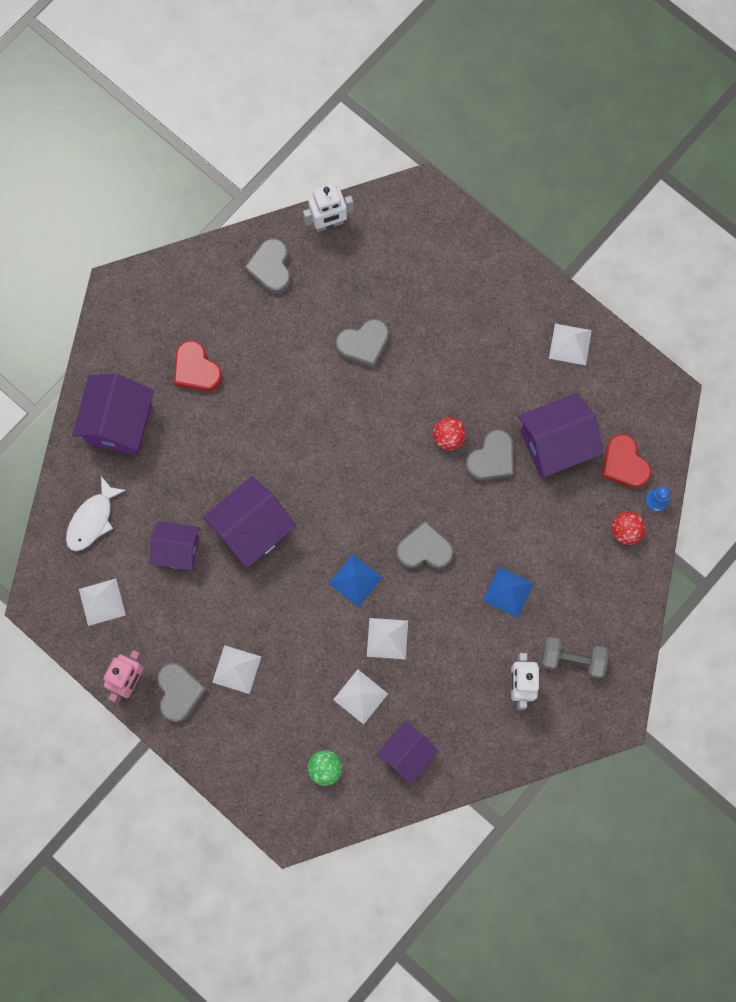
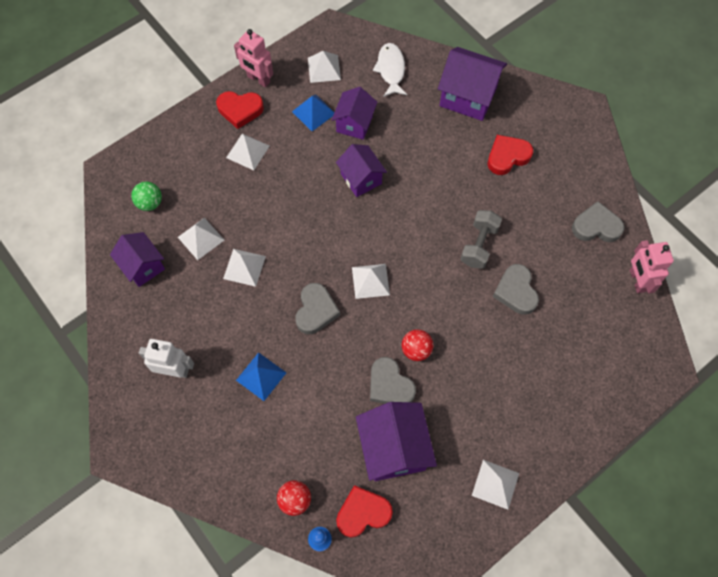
camera: 100 degrees right, 10 degrees down
white fish [66,476,126,551] -> white fish turned 45 degrees clockwise [373,43,407,97]
grey heart [157,663,207,722] -> red heart [216,91,264,129]
purple house [203,476,296,568] -> purple house [336,144,387,197], size x0.65
white robot [303,184,354,232] -> pink robot [630,240,674,294]
blue pyramid [328,554,383,607] -> blue pyramid moved to [292,94,334,131]
grey dumbbell [541,637,608,679] -> grey dumbbell moved to [461,210,502,269]
none -> white pyramid [352,264,390,299]

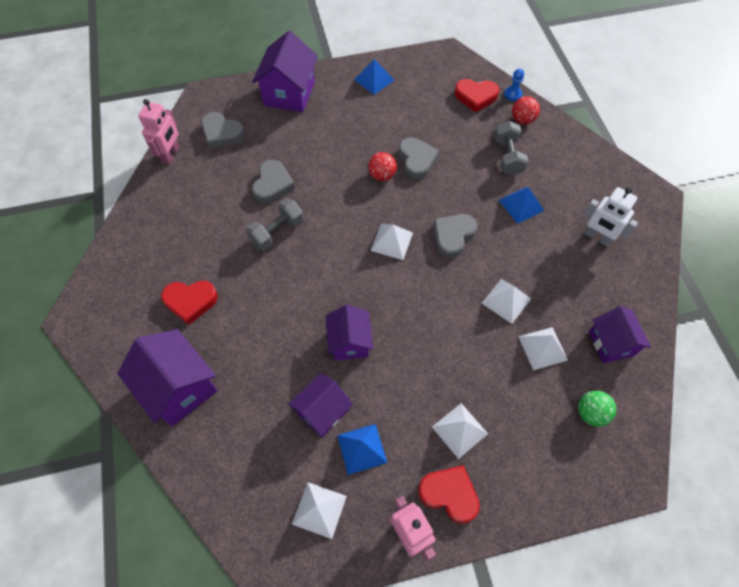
camera: 155 degrees left, 5 degrees down
purple house [356,402,437,481] -> purple house moved to [252,31,318,112]
white fish [373,43,407,97] -> none
white pyramid [472,460,519,510] -> blue pyramid [354,59,394,95]
grey heart [572,201,625,242] -> grey heart moved to [201,112,245,148]
none -> grey dumbbell [494,121,528,176]

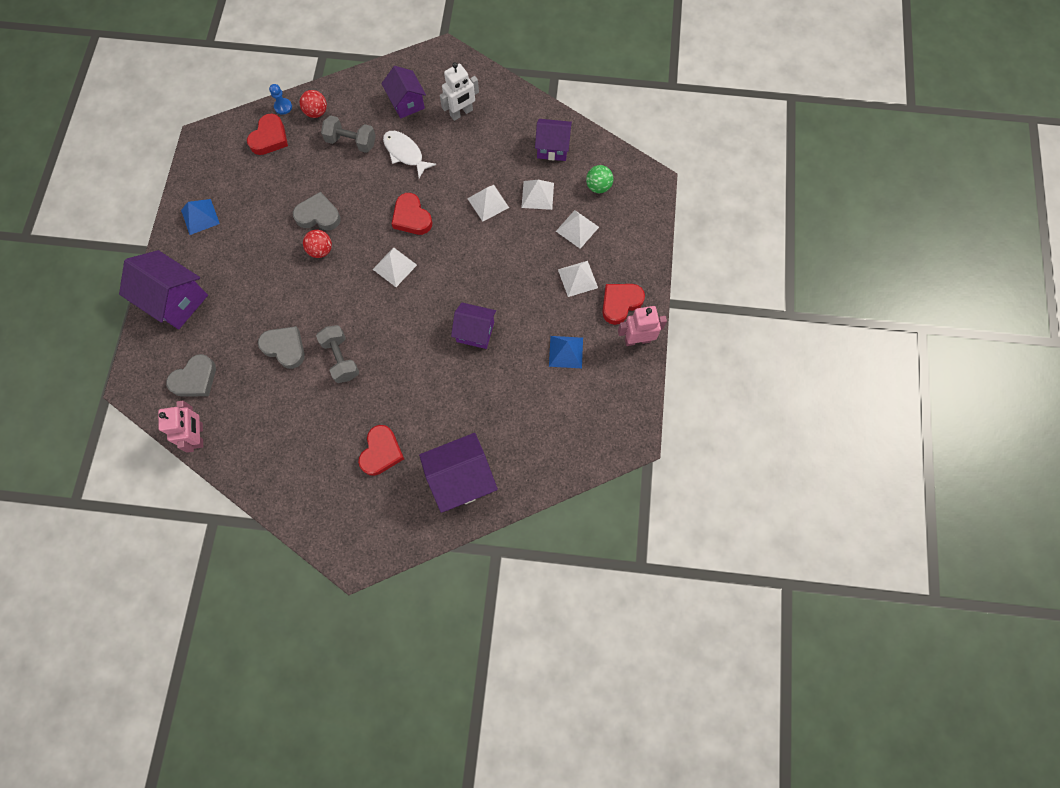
camera: 70 degrees left, 10 degrees up
pink robot [138,99,179,165] -> pink robot turned 45 degrees clockwise [158,401,203,453]
purple house [289,373,353,437] -> purple house moved to [381,66,426,119]
white pyramid [292,482,347,539] -> white pyramid moved to [556,210,599,249]
grey heart [433,214,477,258] -> red heart [392,193,432,235]
blue pyramid [499,187,545,224] -> white fish [383,131,436,178]

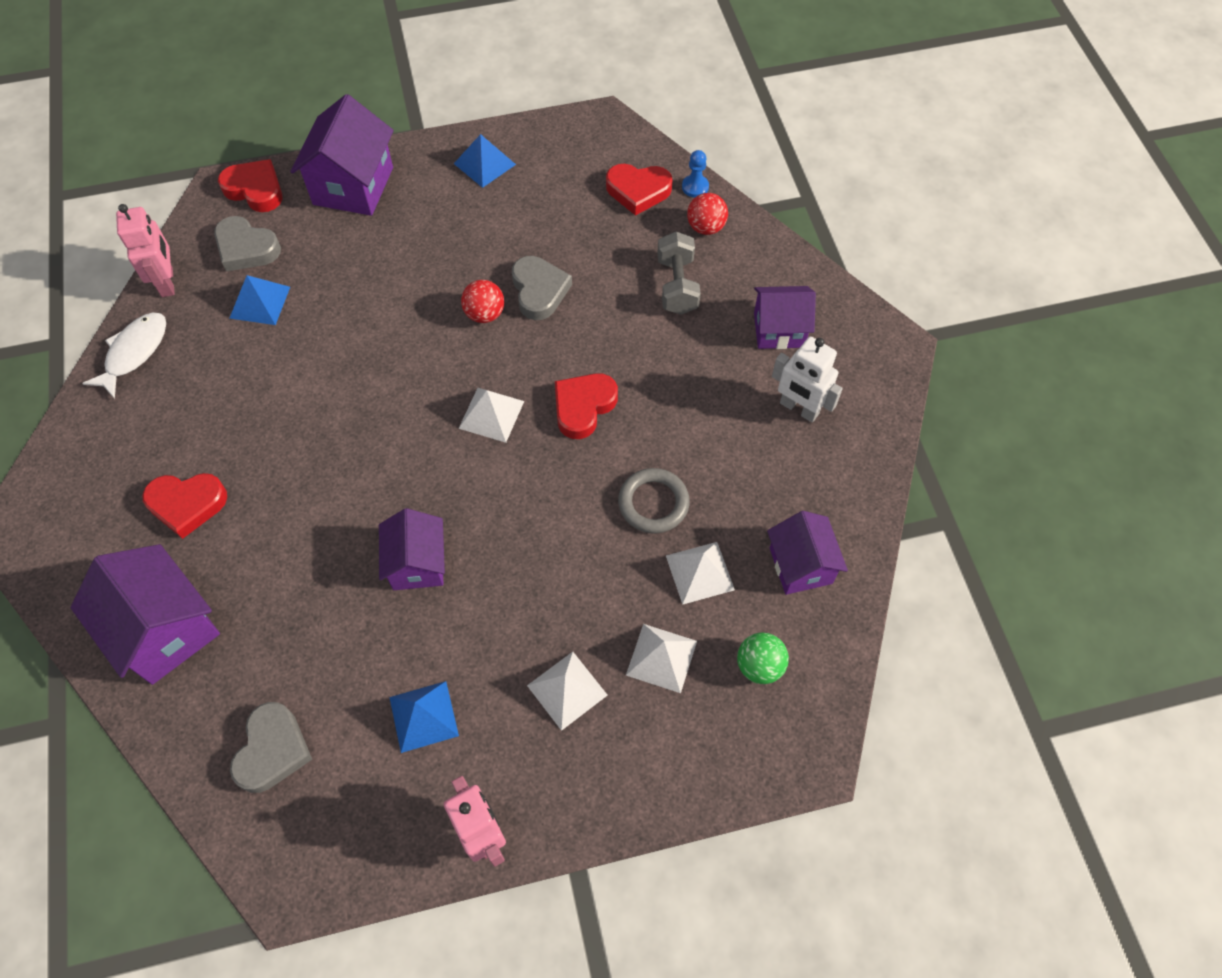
camera: 70 degrees right, 10 degrees down
pink robot [158,401,203,453] -> pink robot turned 75 degrees counterclockwise [116,204,175,297]
grey heart [258,326,305,369] -> grey heart moved to [230,702,312,793]
grey dumbbell [316,325,359,383] -> none
purple house [381,66,426,119] -> purple house turned 45 degrees clockwise [754,286,816,349]
white fish [383,131,436,178] -> white fish moved to [82,313,166,399]
white pyramid [467,185,509,222] -> grey ring [618,468,690,533]
red heart [602,284,645,325] -> red heart moved to [218,159,283,212]
none -> blue pyramid [229,275,290,325]

